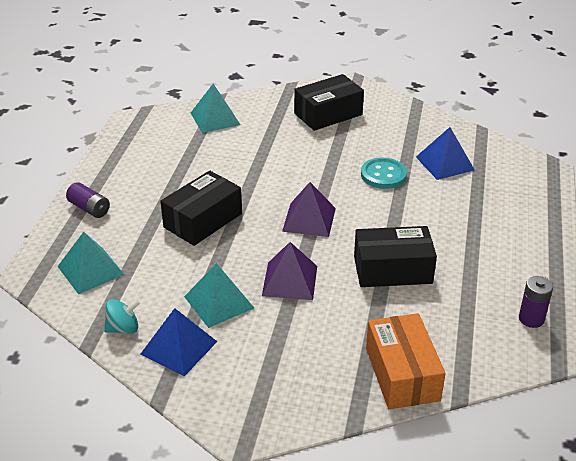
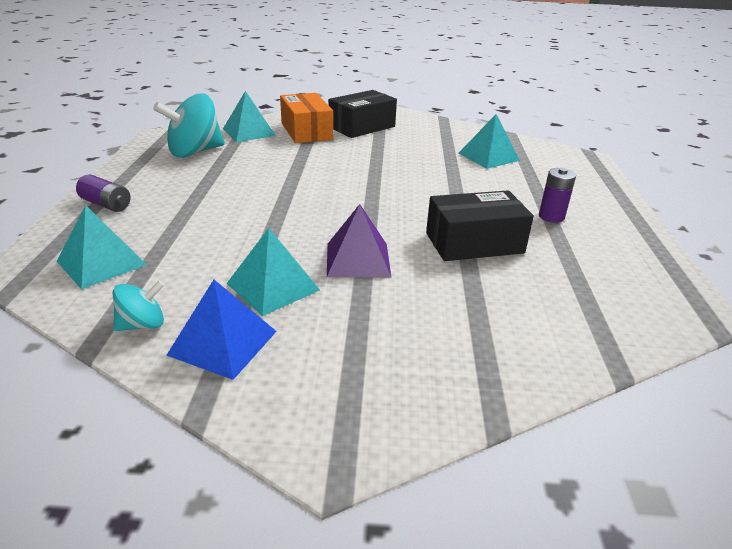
camera: 10 degrees left, 5 degrees down
black box [160,171,242,246] -> none
purple pyramid [282,182,336,237] -> none
turquoise button [361,158,407,189] -> none
orange box [366,313,446,409] -> orange box moved to [280,93,333,143]
blue pyramid [416,127,475,180] -> turquoise pyramid [459,114,520,169]
purple battery [519,276,553,328] -> purple battery moved to [539,168,576,223]
none -> turquoise spinning top [153,93,225,158]

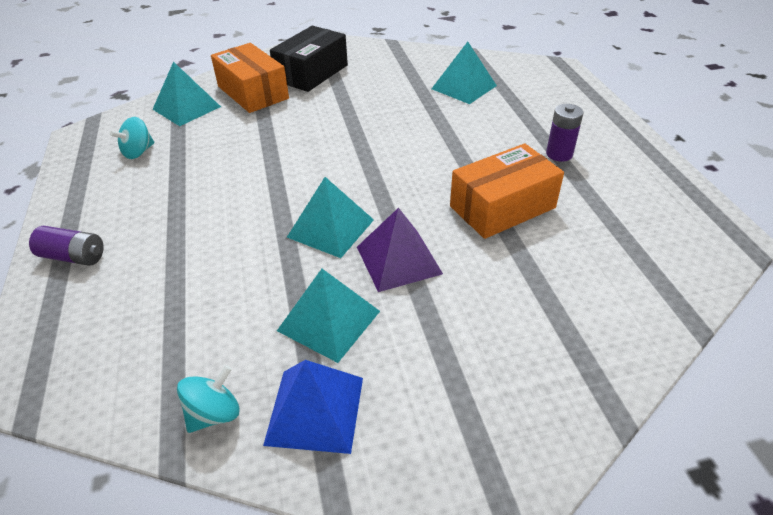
camera: 15 degrees left, 10 degrees up
turquoise pyramid [57,205,147,290] -> turquoise pyramid moved to [287,177,374,258]
turquoise spinning top [153,93,225,158] -> turquoise spinning top [110,117,154,159], size x0.51
black box [426,190,534,261] -> orange box [450,143,564,239]

